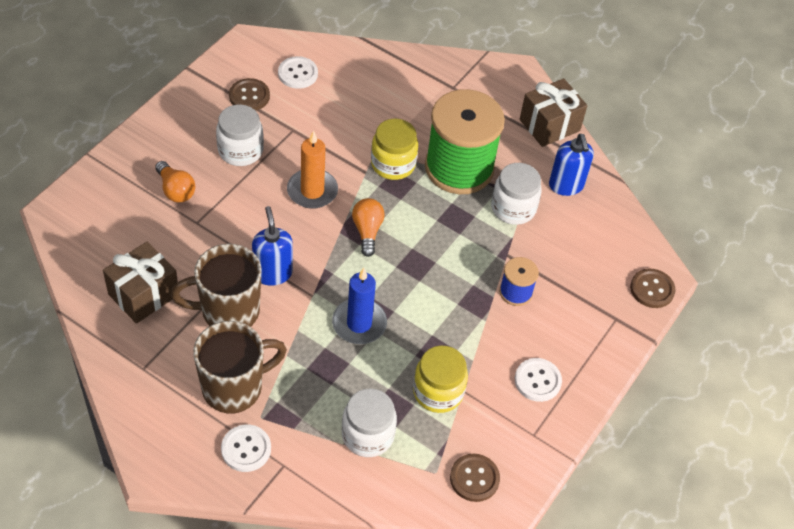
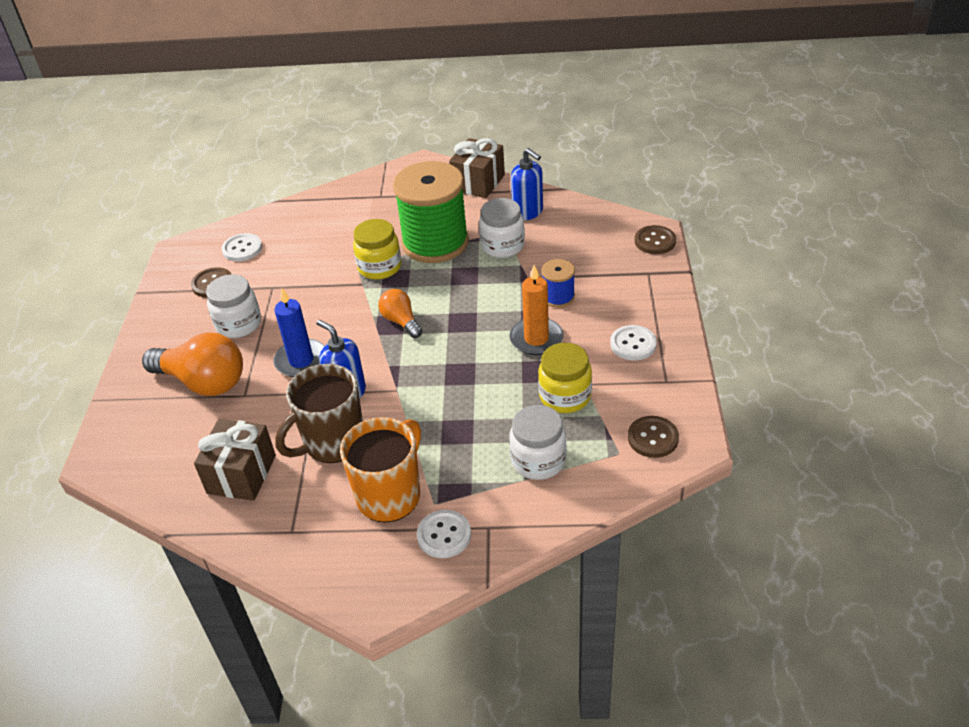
camera: 25 degrees left, 10 degrees down
orange light bulb [155,161,195,203] -> orange light bulb [142,332,243,396], size x1.83
brown mug [193,321,287,414] -> orange mug [340,417,421,523]
orange candle [287,131,338,209] -> orange candle moved to [509,265,564,355]
blue candle [332,268,387,344] -> blue candle moved to [274,288,324,377]

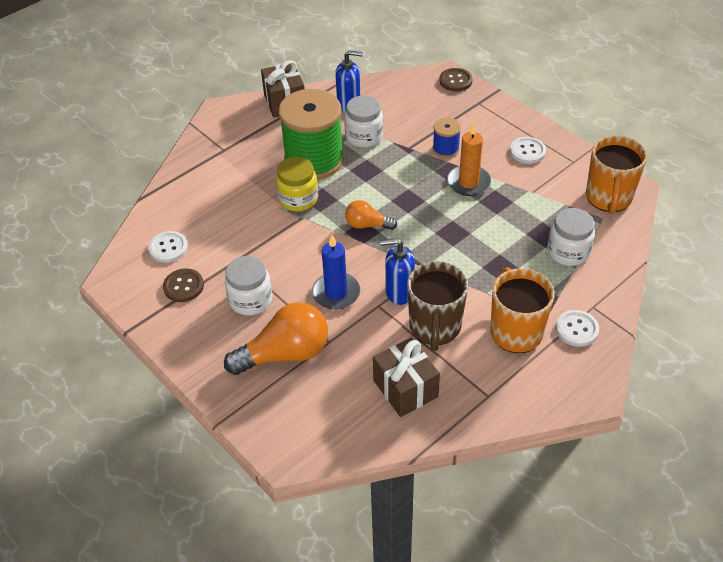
camera: 45 degrees left, 5 degrees up
yellow jar [538,343,592,413] -> none
brown button [628,416,679,458] -> orange mug [586,135,647,214]

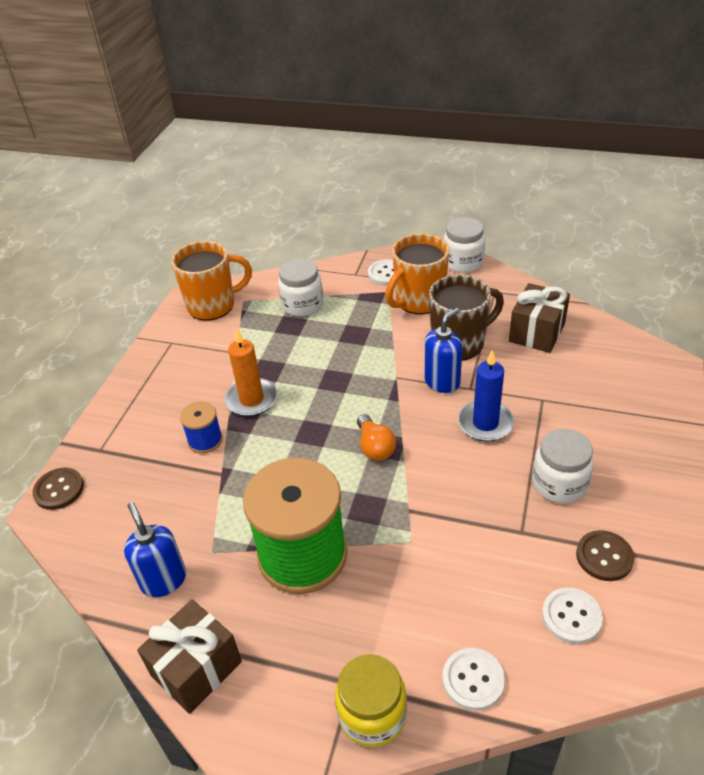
camera: 120 degrees left, 5 degrees down
orange light bulb [224,302,328,375] -> none
yellow jar [276,157,318,211] -> yellow jar moved to [335,654,407,747]
white jar [344,96,383,148] -> white jar moved to [443,217,485,273]
blue soap dispenser [380,238,415,305] -> blue soap dispenser turned 105 degrees counterclockwise [424,308,462,393]
white button [510,137,546,164] -> white button moved to [442,648,505,711]

